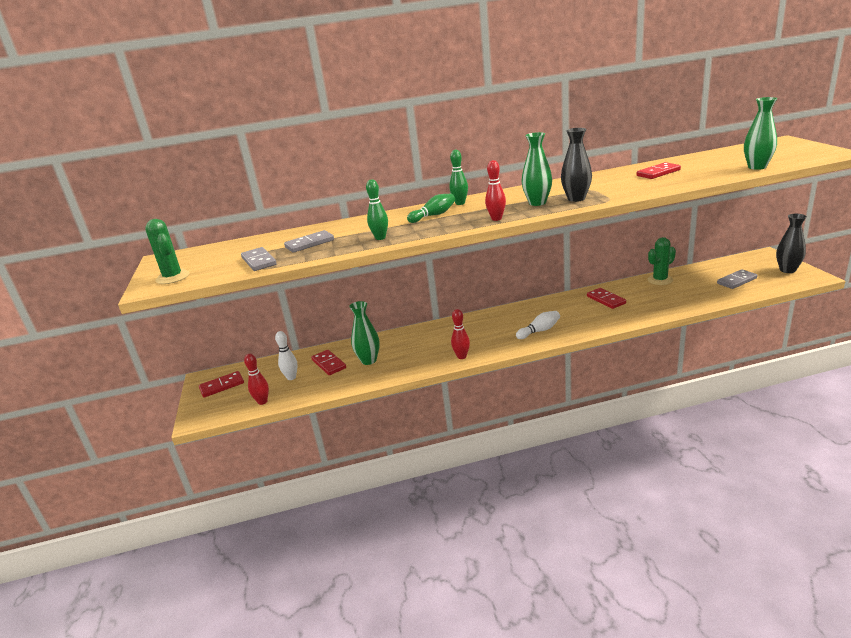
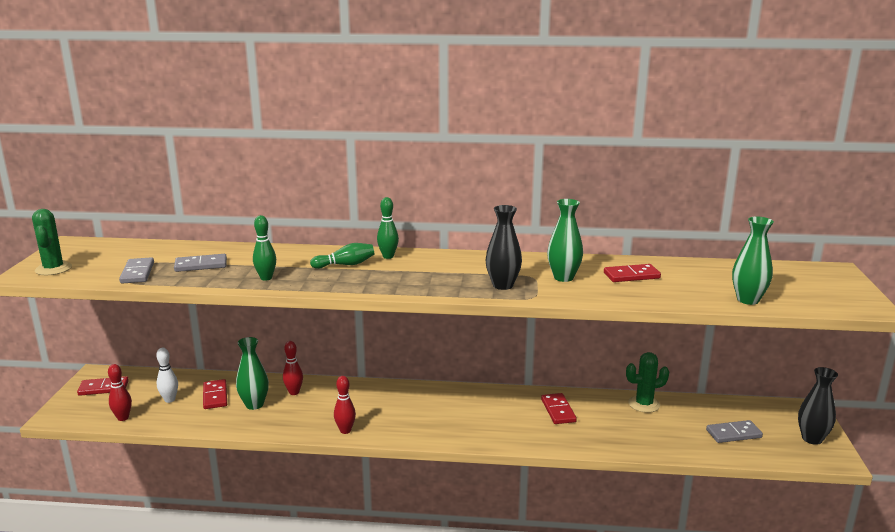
camera: 15 degrees right, 5 degrees down
red bowling pin [485,160,506,221] -> red bowling pin moved to [283,341,303,395]
white bowling pin [516,311,560,339] -> none
green vase [522,132,552,206] -> green vase moved to [547,199,583,282]

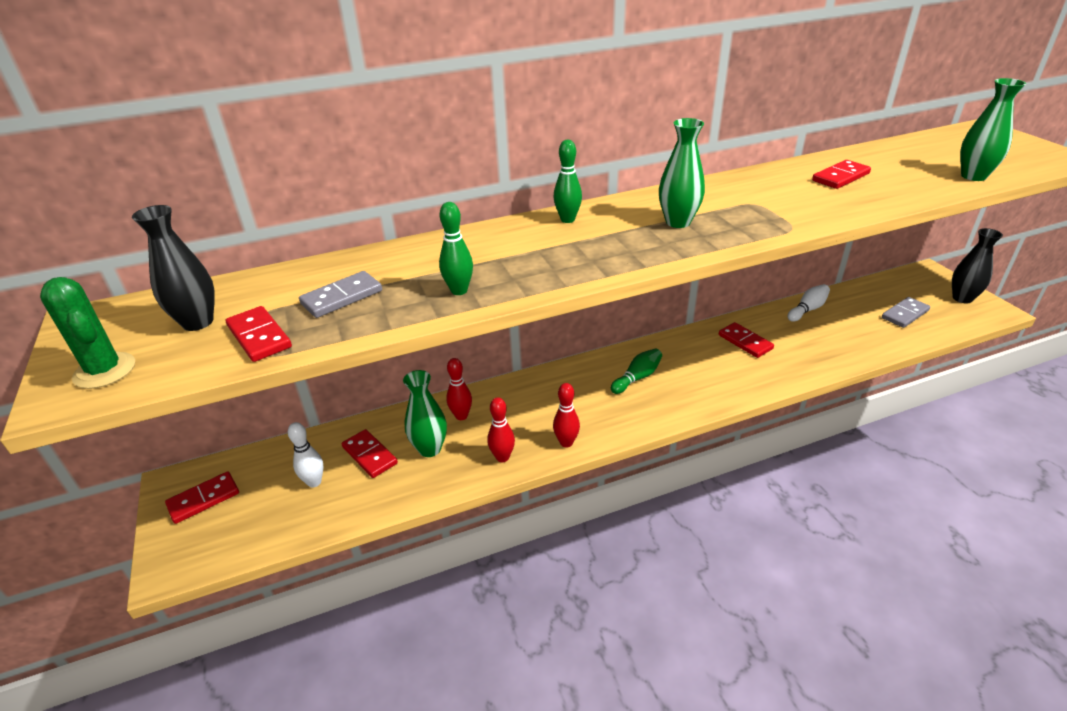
camera: 25 degrees left, 15 degrees up
red bowling pin [108,364,132,421] -> red bowling pin moved to [487,397,515,462]
grey domino [119,257,154,283] -> red domino [226,306,292,362]
green bowling pin [310,243,374,269] -> green bowling pin moved to [611,348,662,394]
black vase [486,205,522,290] -> black vase moved to [132,205,215,331]
green vase [547,199,583,282] -> green vase moved to [659,118,705,228]
green cactus [626,352,669,413] -> white bowling pin [788,284,830,322]

